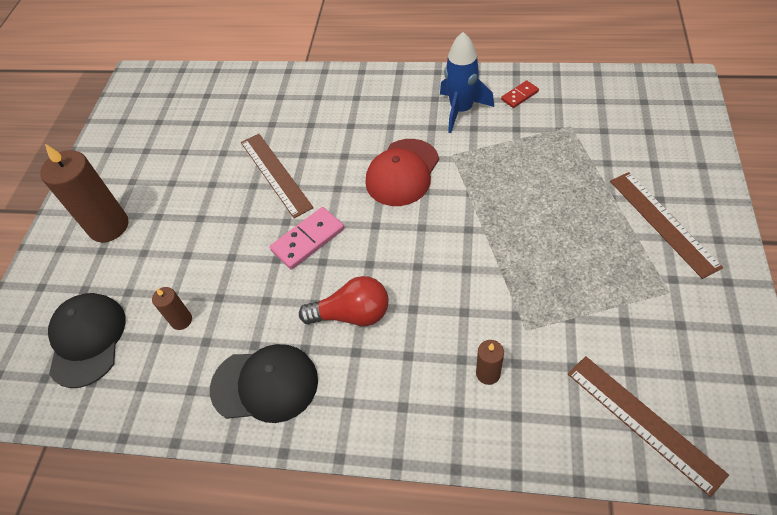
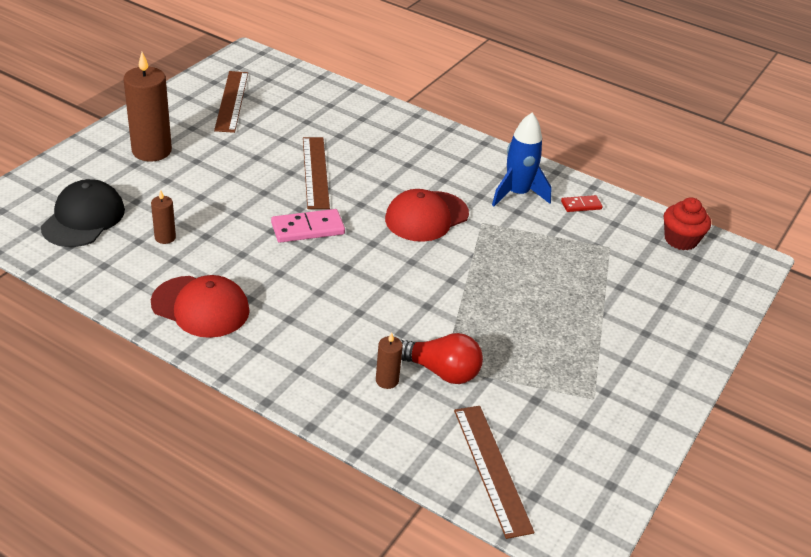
camera: 15 degrees right, 15 degrees down
black cap [210,344,318,423] -> red cap [151,275,250,338]
red light bulb [299,276,389,326] -> red light bulb moved to [401,333,483,384]
brown ruler [610,172,723,279] -> brown ruler moved to [214,71,248,133]
none -> red cupcake [664,197,711,250]

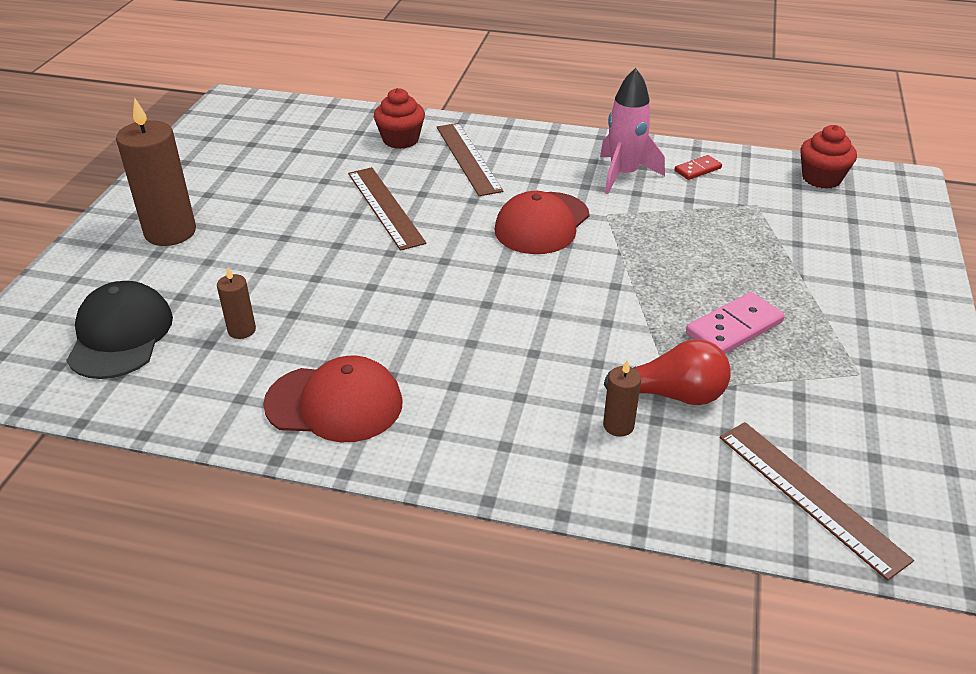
camera: 15 degrees left, 0 degrees up
brown ruler [214,71,248,133] -> brown ruler moved to [437,123,503,196]
pink domino [271,209,345,243] -> pink domino moved to [686,292,785,354]
blue rocket [492,113,552,206] -> pink rocket [600,68,665,194]
none -> red cupcake [374,88,425,149]

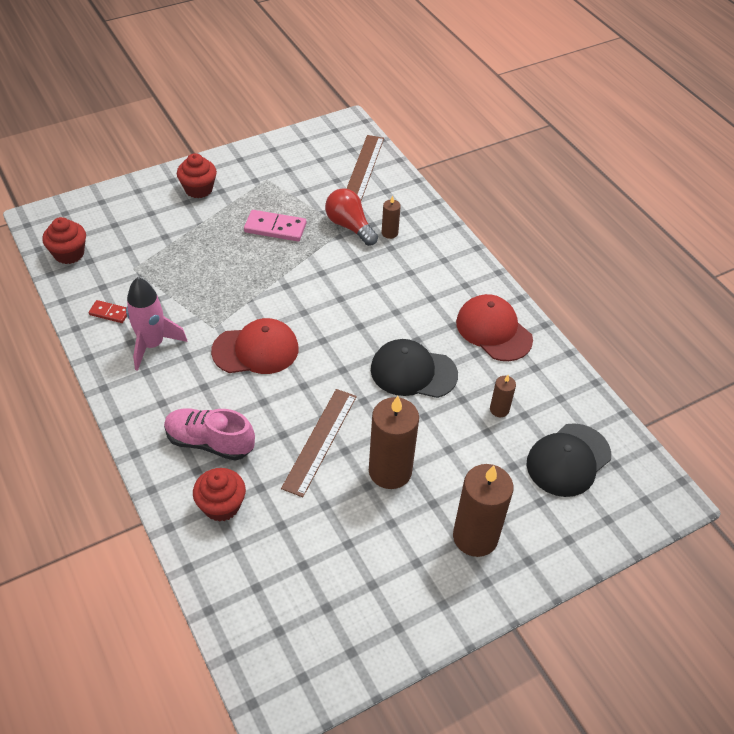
camera: 135 degrees left, 10 degrees up
brown ruler [437,123,503,196] -> pink shoe [164,408,255,460]
none -> red cupcake [177,153,217,198]
none -> brown candle [369,396,419,489]
none -> black cap [371,339,458,398]

